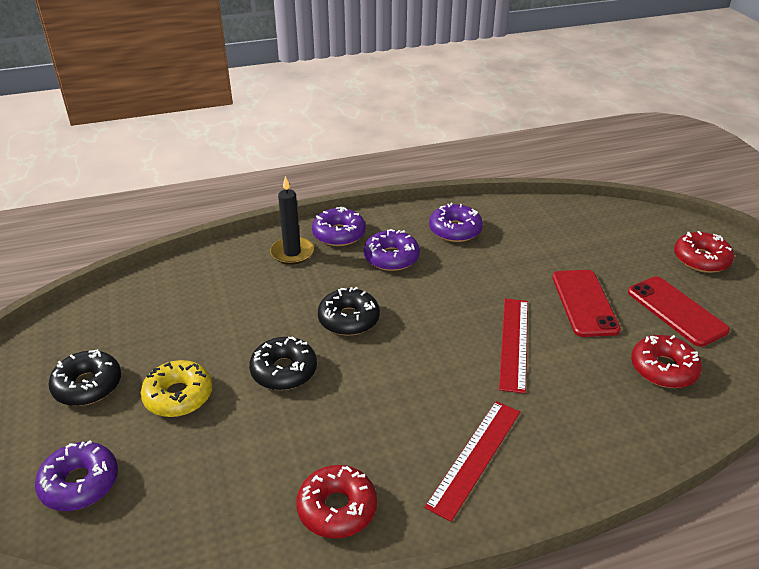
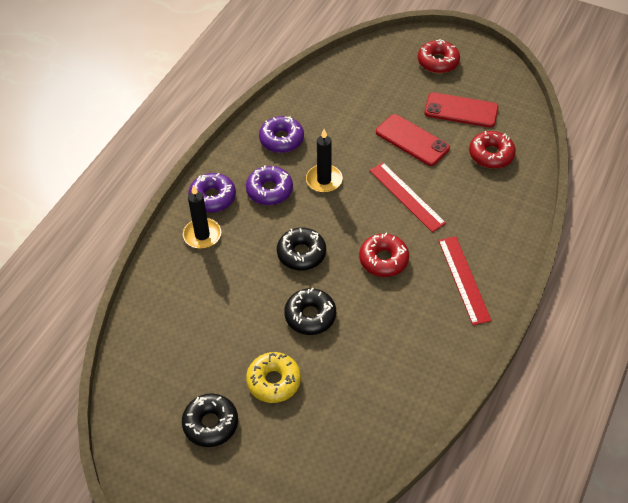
camera: 45 degrees left, 15 degrees up
purple donut [35,440,118,511] -> none
red donut [296,465,377,539] -> red donut moved to [359,233,409,277]
none -> black candle [306,129,343,193]

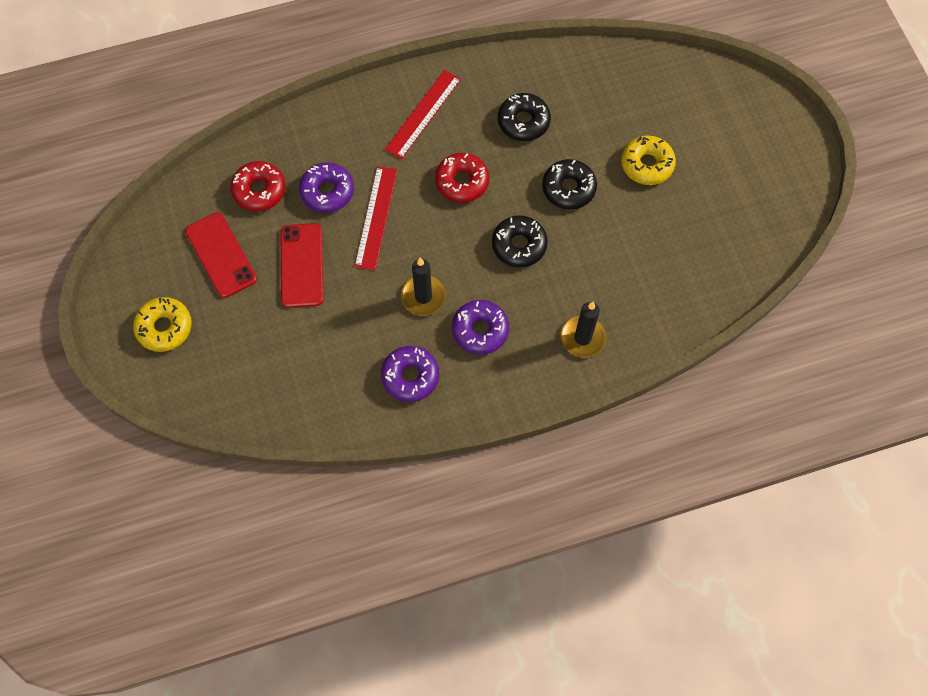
camera: 135 degrees left, 15 degrees up
black donut [182,393,238,447] -> black donut moved to [498,93,551,141]
purple donut [188,173,236,213] -> purple donut moved to [299,162,354,213]
red donut [418,39,460,73] -> yellow donut [133,297,192,352]

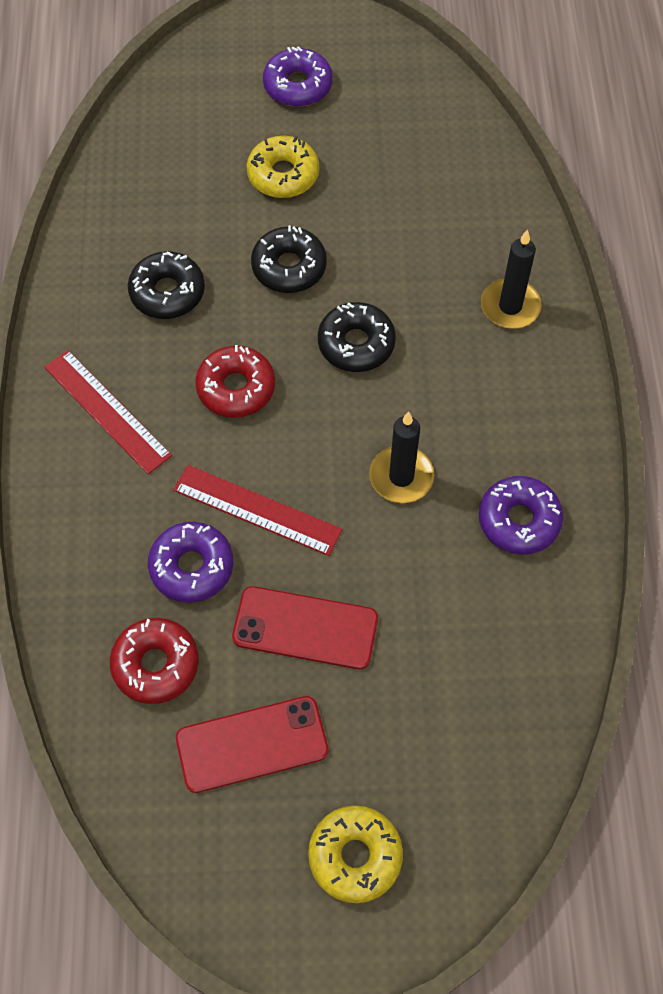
camera: 75 degrees left, 5 degrees down
purple donut [452,300,509,355] -> purple donut moved to [263,46,333,107]

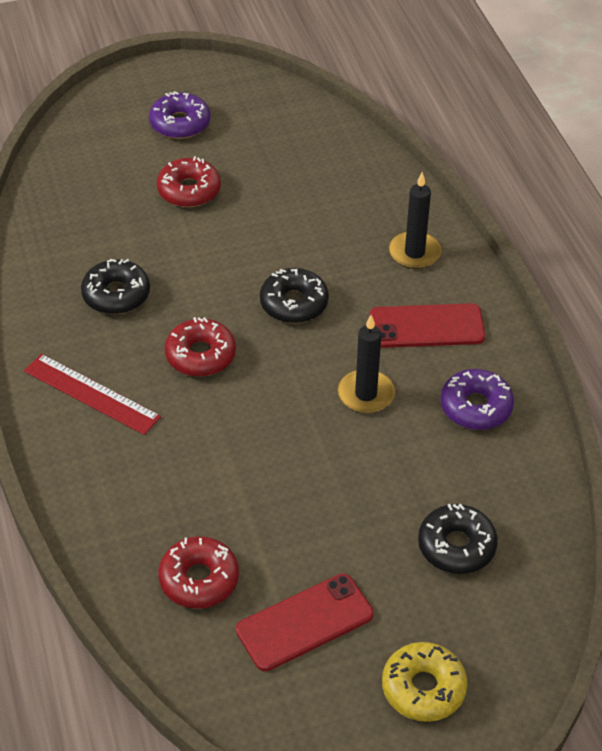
camera: 15 degrees left, 15 degrees down
purple donut [148,522,233,603] -> none
red ruler [173,465,342,556] -> none
red phone [232,586,378,669] -> red phone moved to [370,303,485,348]
yellow donut [247,136,319,198] -> red donut [157,156,221,207]
black donut [251,225,327,293] -> black donut moved to [418,504,498,574]

